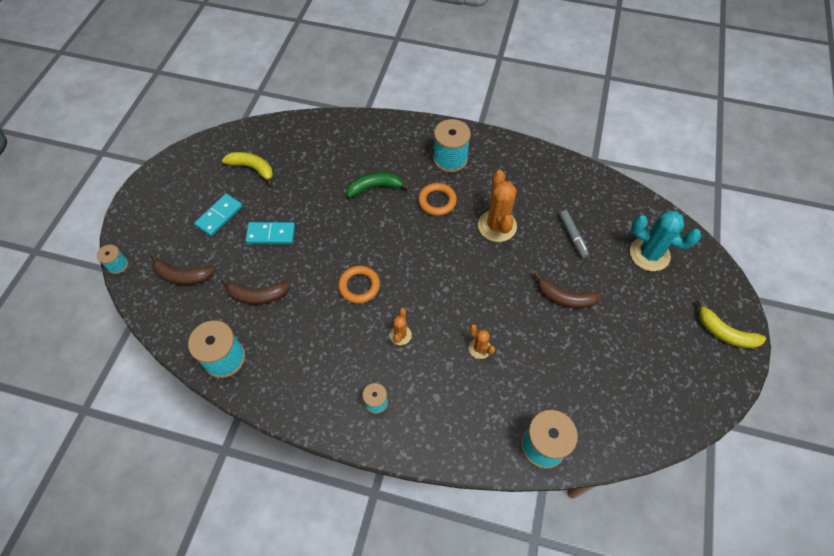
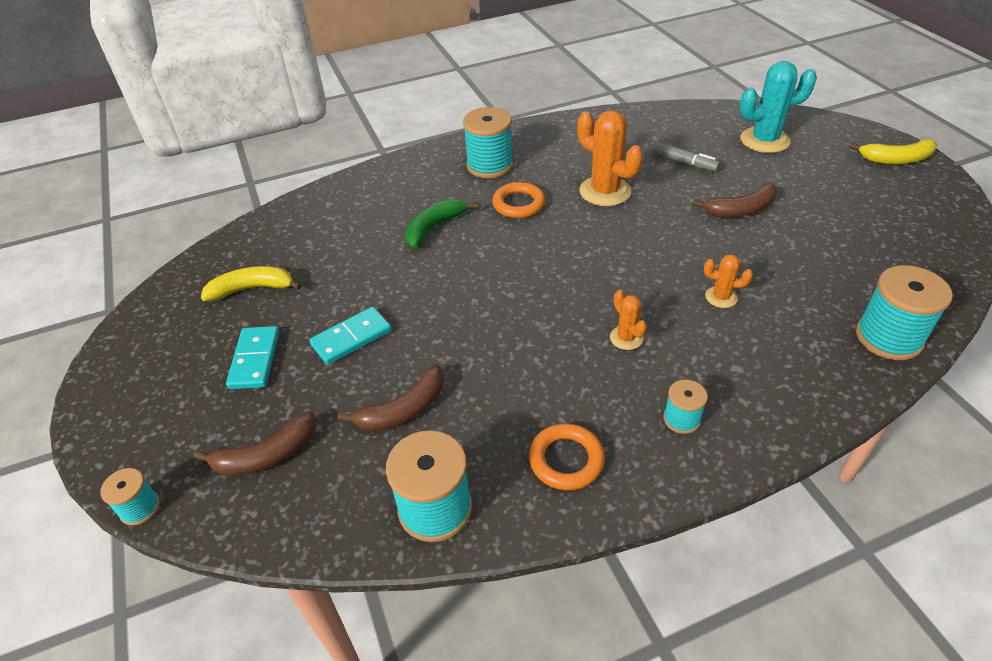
camera: 35 degrees left, 15 degrees down
orange ring [338,266,380,304] -> orange ring moved to [529,423,605,490]

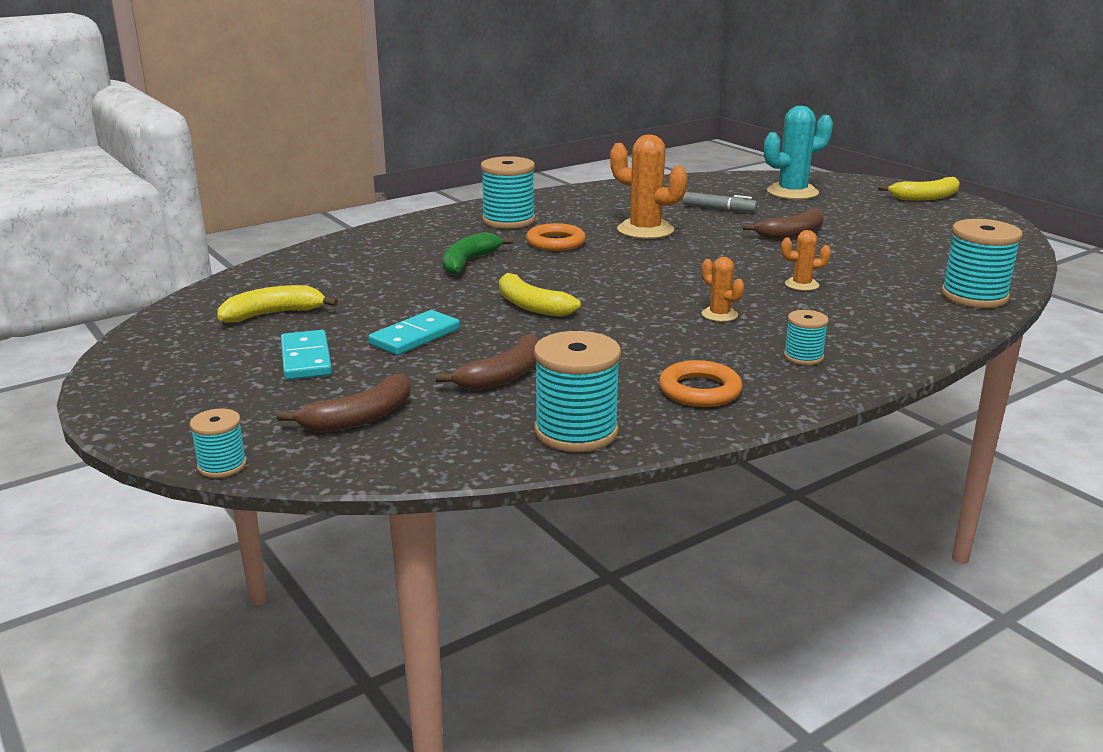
camera: 15 degrees left, 20 degrees down
none -> yellow banana [499,271,581,317]

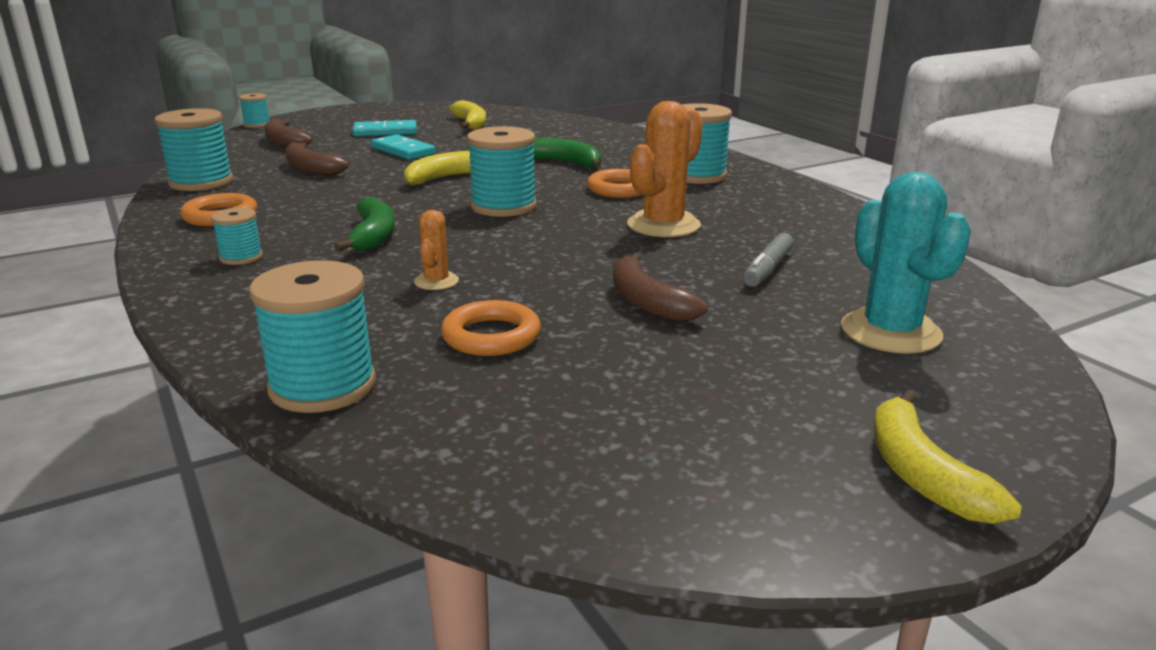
camera: 95 degrees right, 0 degrees up
orange cactus [702,257,744,322] -> green banana [334,197,395,251]
none -> orange ring [441,300,541,356]
none -> turquoise spool [467,126,537,217]

